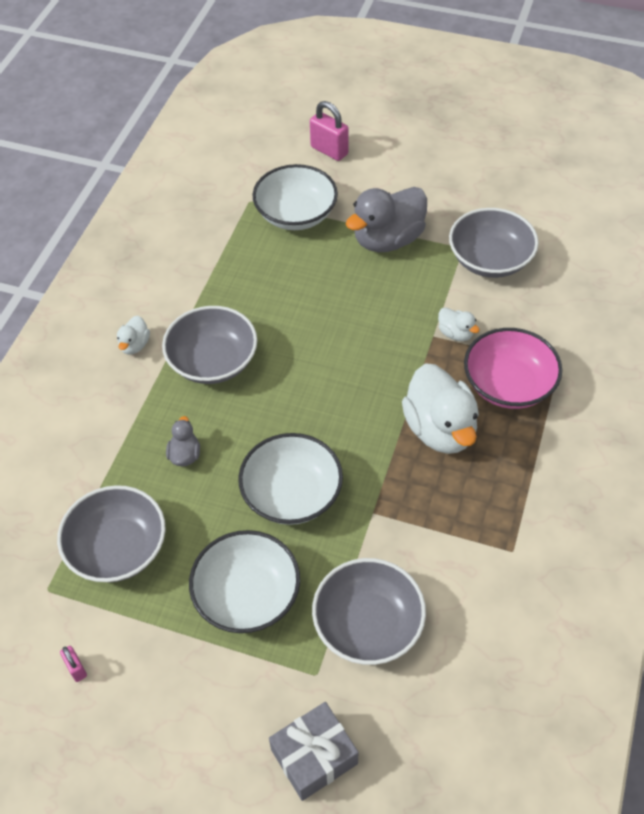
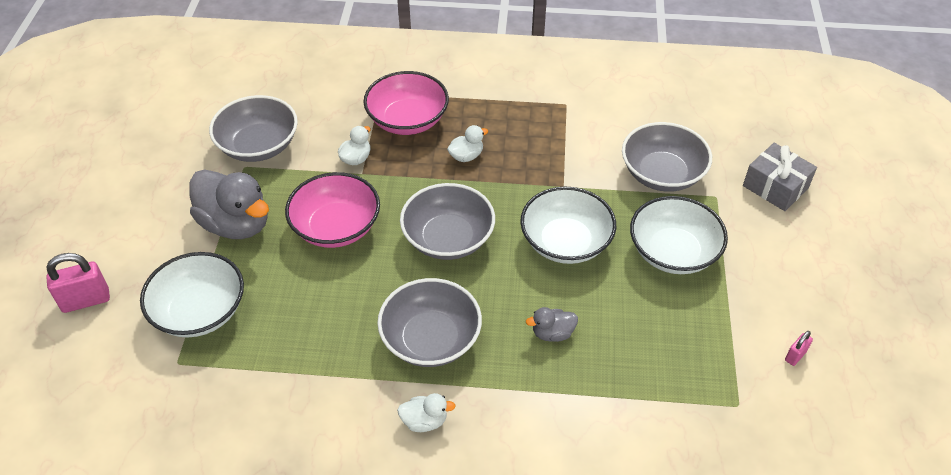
camera: 105 degrees left, 5 degrees down
grey bowl [57,485,166,582] -> grey bowl moved to [400,183,495,260]
pink padlock [310,101,348,161] -> pink padlock turned 45 degrees clockwise [46,253,110,313]
white duck [402,363,479,454] -> white duck [447,125,488,162], size x0.47
none -> pink bowl [285,172,380,248]

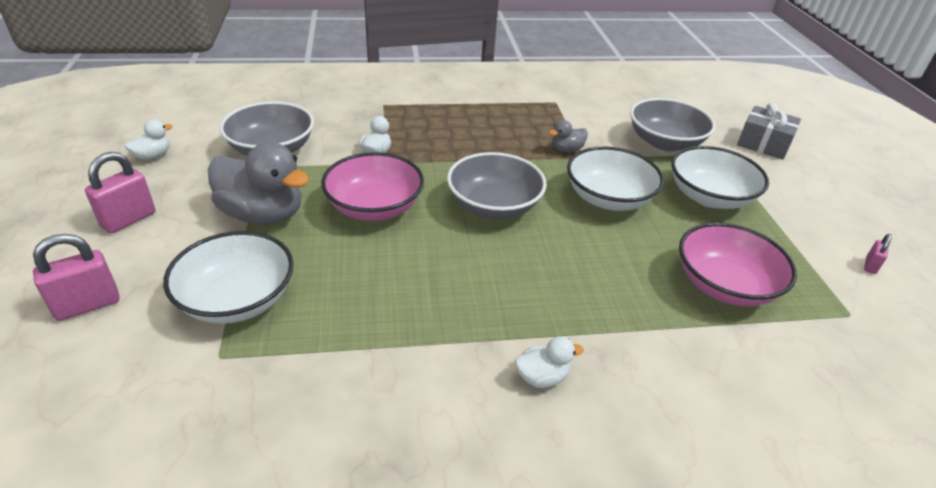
camera: 15 degrees left, 10 degrees down
pink bowl [363,71,449,135] -> pink bowl moved to [679,223,797,306]
grey bowl [377,278,482,367] -> none
white duck [447,125,488,162] -> white duck moved to [124,120,172,160]
grey duck [526,307,578,342] -> grey duck moved to [549,120,588,152]
none -> pink padlock [85,152,156,233]

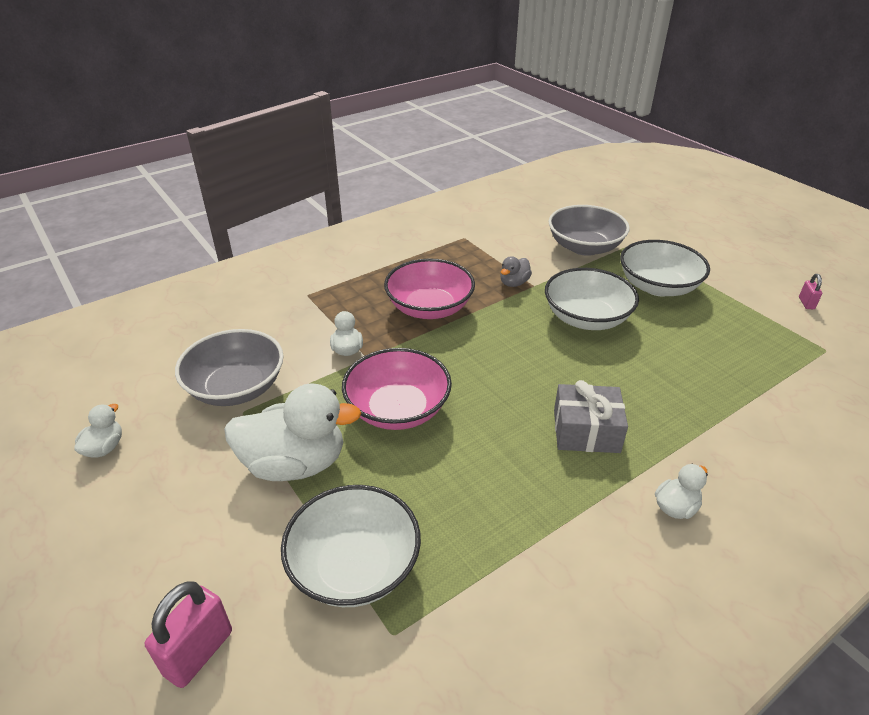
camera: 25 degrees left, 0 degrees up
pink padlock [85,152,156,233] -> none
grey duck [208,142,309,225] -> white duck [224,383,362,481]
grey bowl [447,152,547,219] -> none
pink bowl [679,223,797,306] -> pink bowl moved to [384,258,475,319]
grey gift [737,103,801,160] -> grey gift moved to [554,380,628,453]

